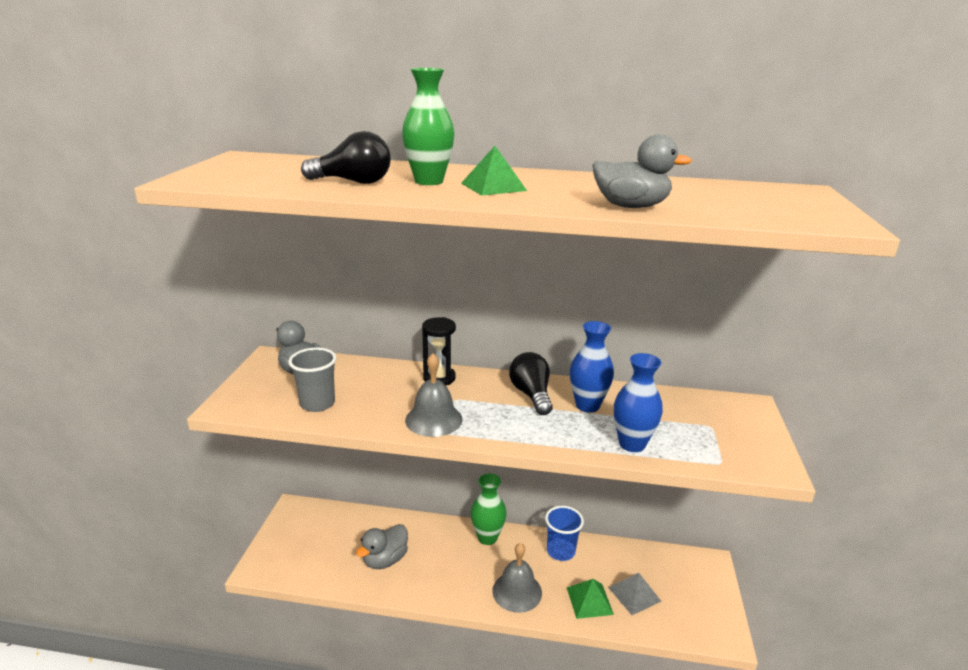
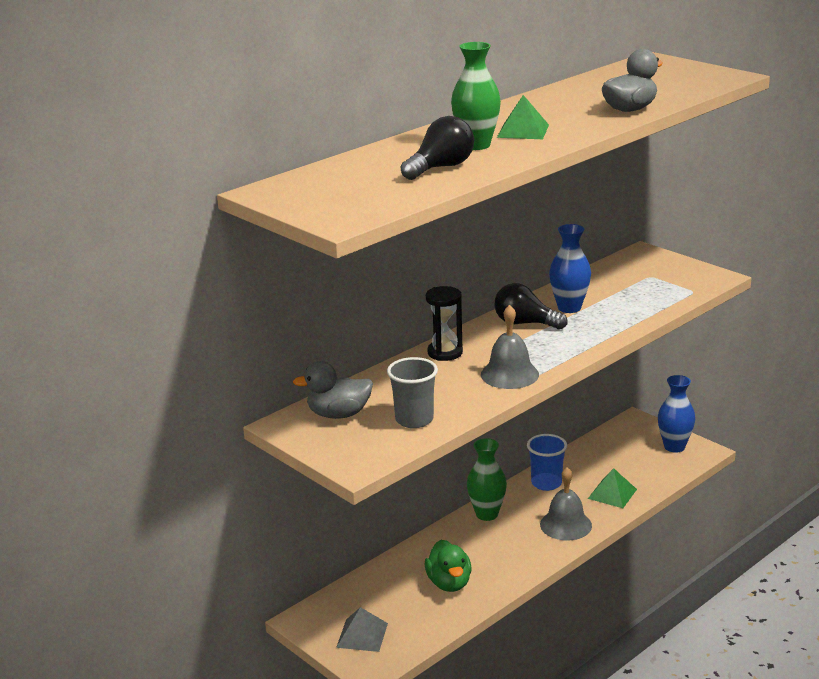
camera: 50 degrees left, 0 degrees up
grey duck [356,524,408,569] -> green duck [425,540,471,592]
grey pyramid [608,573,661,615] -> grey pyramid moved to [336,607,388,652]
blue vase [614,353,663,452] -> blue vase moved to [658,375,695,453]

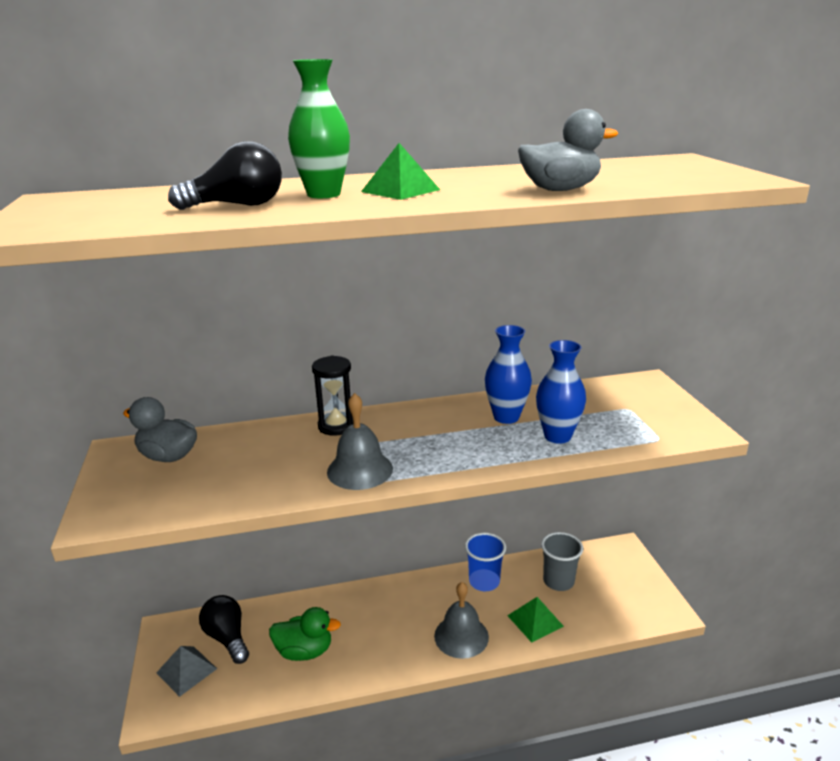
camera: 30 degrees right, 0 degrees up
grey cup [387,357,438,428] -> grey cup moved to [541,532,583,591]
green duck [425,540,471,592] -> green duck turned 105 degrees counterclockwise [269,607,341,661]
green vase [467,438,507,521] -> none
black light bulb [495,283,567,330] -> black light bulb moved to [199,595,249,664]
blue vase [658,375,695,453] -> blue vase moved to [536,340,586,444]

